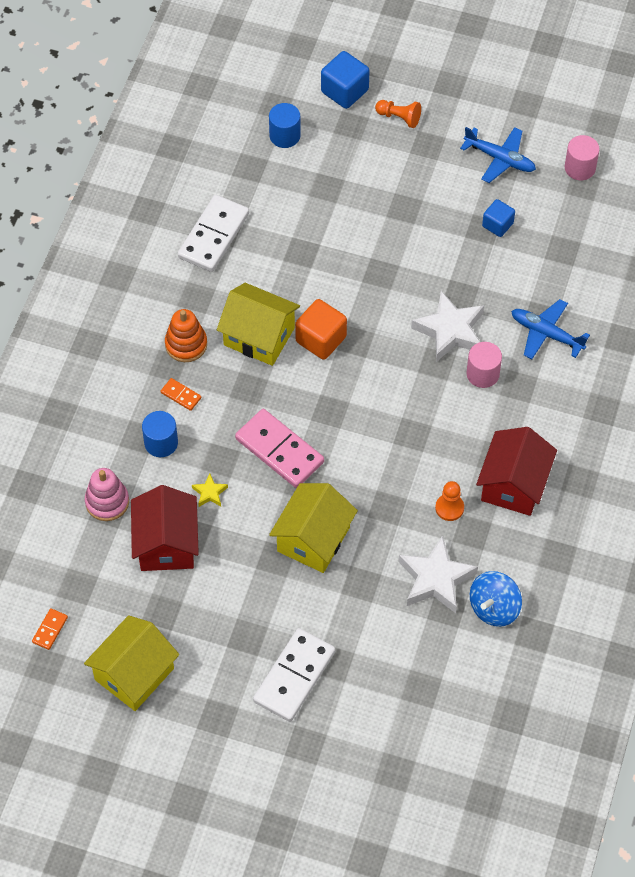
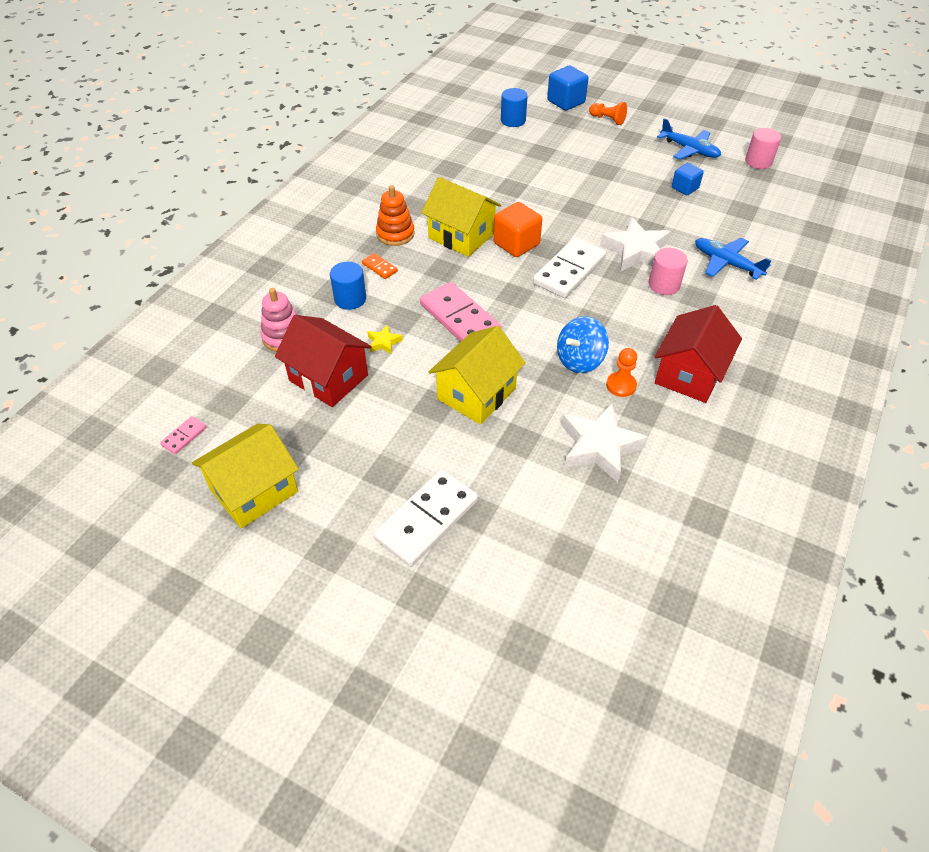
camera: 10 degrees right, 10 degrees down
orange domino [32,608,68,650] -> pink domino [160,416,207,454]
red house [131,485,199,571] -> red house turned 60 degrees counterclockwise [275,315,372,407]
white domino [178,195,249,272] -> white domino moved to [533,238,606,298]
blue spinning top [470,571,522,627] -> blue spinning top moved to [557,316,609,373]

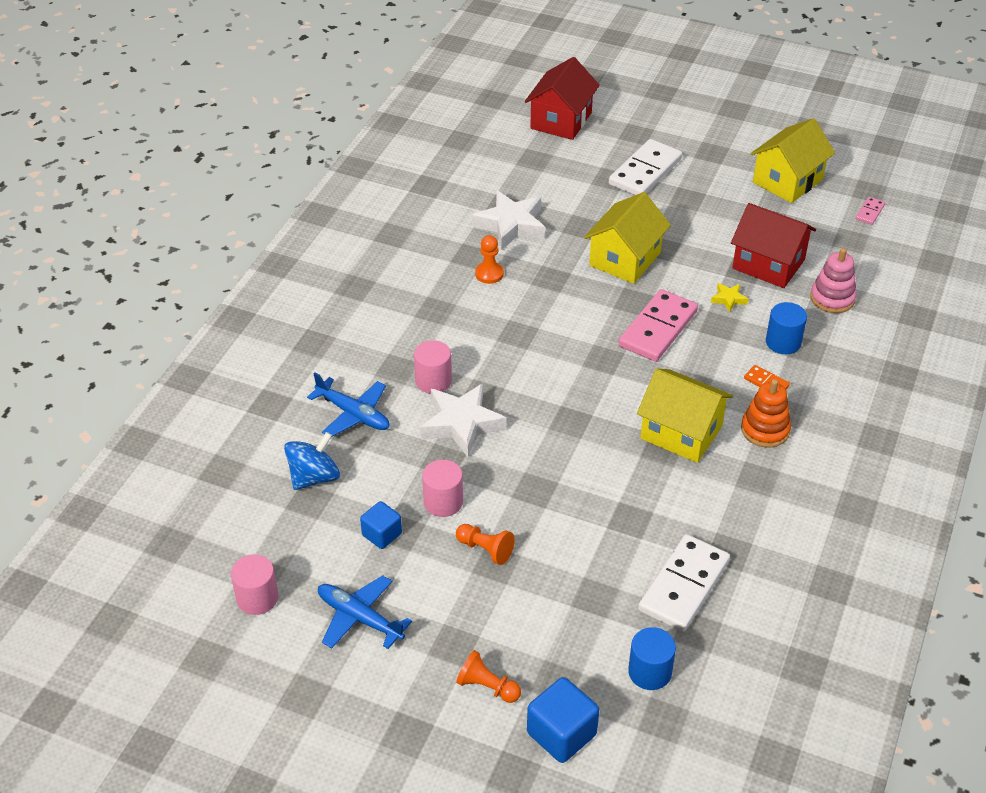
camera: 175 degrees right, 5 degrees down
pink domino [420,282,501,342] -> pink domino turned 75 degrees clockwise [618,289,698,362]
orange cube [493,202,542,257] -> none
white domino [533,238,606,298] -> white domino moved to [638,534,730,632]
blue spinning top [557,316,609,373] -> blue spinning top moved to [284,432,340,490]
red house [654,305,742,403] -> red house moved to [525,57,600,140]
none -> pink cylinder [422,460,463,517]
none -> orange pawn [456,524,515,565]

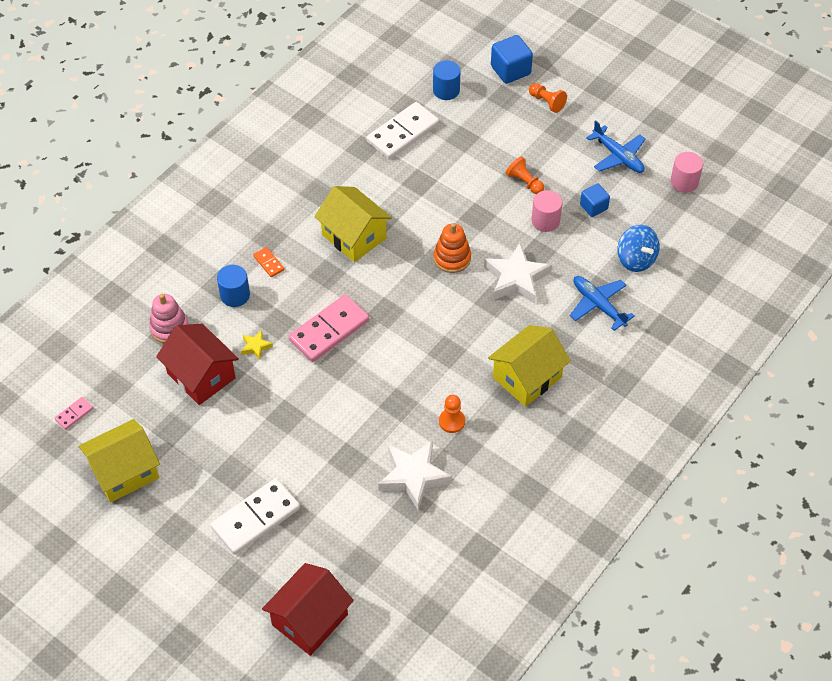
camera: 165 degrees left, 10 degrees up
blue spinning top [284,432,340,490] -> blue spinning top turned 90 degrees counterclockwise [618,225,659,272]
pink cylinder [414,340,452,394] -> none
yellow house [584,192,671,284] -> yellow house moved to [488,325,571,407]
orange stacking toy [741,379,791,448] -> orange stacking toy moved to [434,223,471,273]

